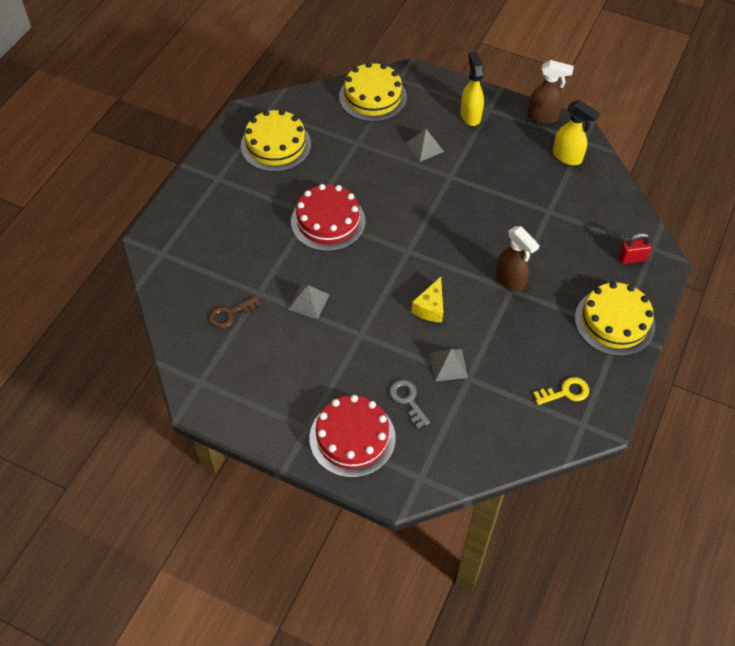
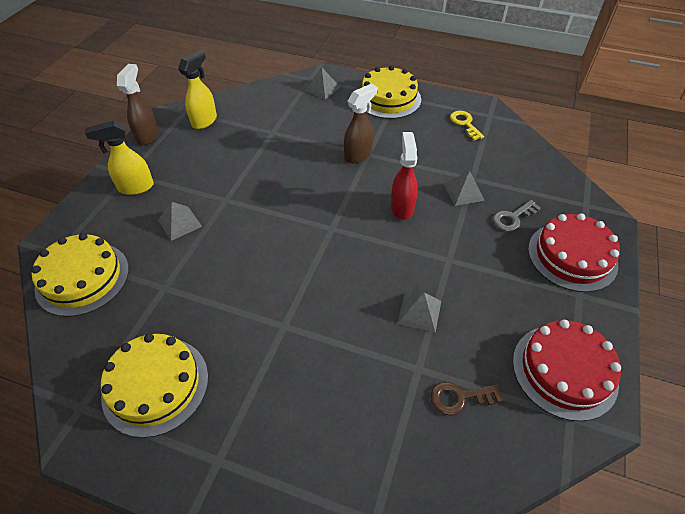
camera: 95 degrees left, 5 degrees down
brown key [209,296,261,328] -> brown key turned 120 degrees clockwise [430,382,503,415]
red cake [291,184,365,251] -> red cake moved to [513,320,621,421]
yellow cheese [411,277,443,322] -> red spray bottle [391,132,418,220]
red padlock [619,233,652,264] -> grey pyramid [305,67,340,99]

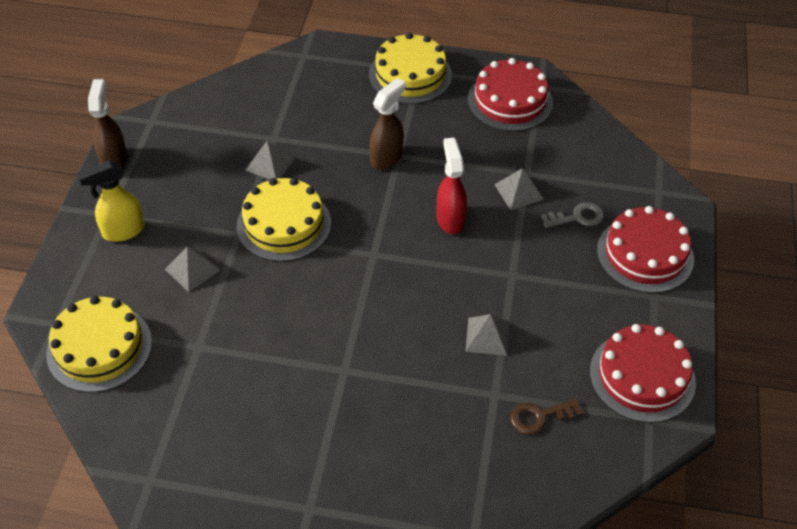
camera: 10 degrees left, 0 degrees up
yellow cake [101,334,208,438] -> yellow cake moved to [237,178,331,262]
yellow spray bottle [178,50,217,129] -> none
grey pyramid [305,67,340,99] -> grey pyramid moved to [245,140,295,180]
yellow key [450,111,484,140] -> red cake [468,58,553,131]
grey key [493,200,541,231] -> grey key turned 150 degrees counterclockwise [541,202,604,228]

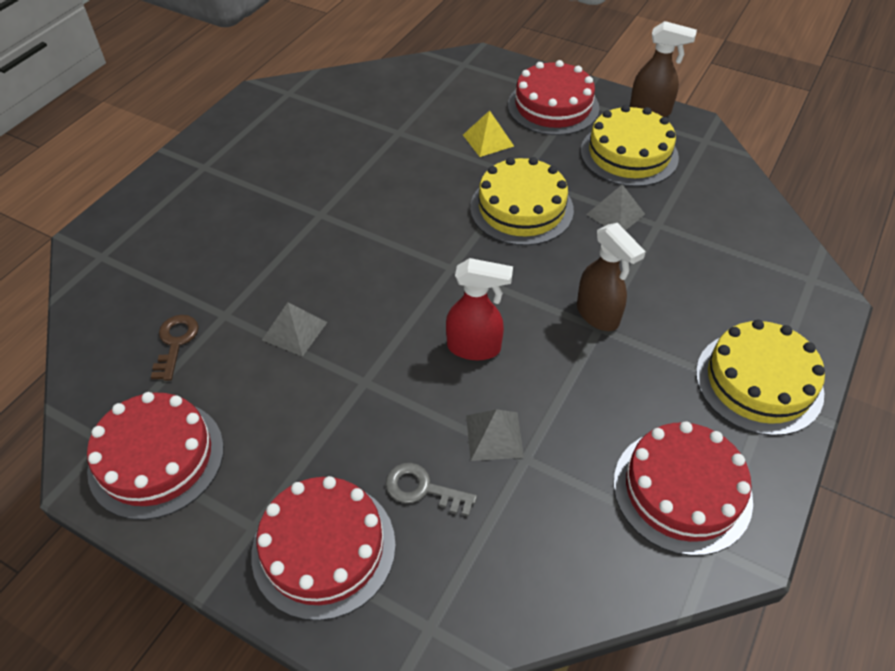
camera: 110 degrees right, 0 degrees up
yellow cake [46,296,152,393] -> yellow cake moved to [581,105,679,187]
yellow spray bottle [77,160,145,242] -> red cake [508,60,599,135]
grey pyramid [165,247,220,292] -> yellow pyramid [463,110,514,157]
grey key [541,202,604,228] -> grey key turned 105 degrees clockwise [386,463,477,516]

